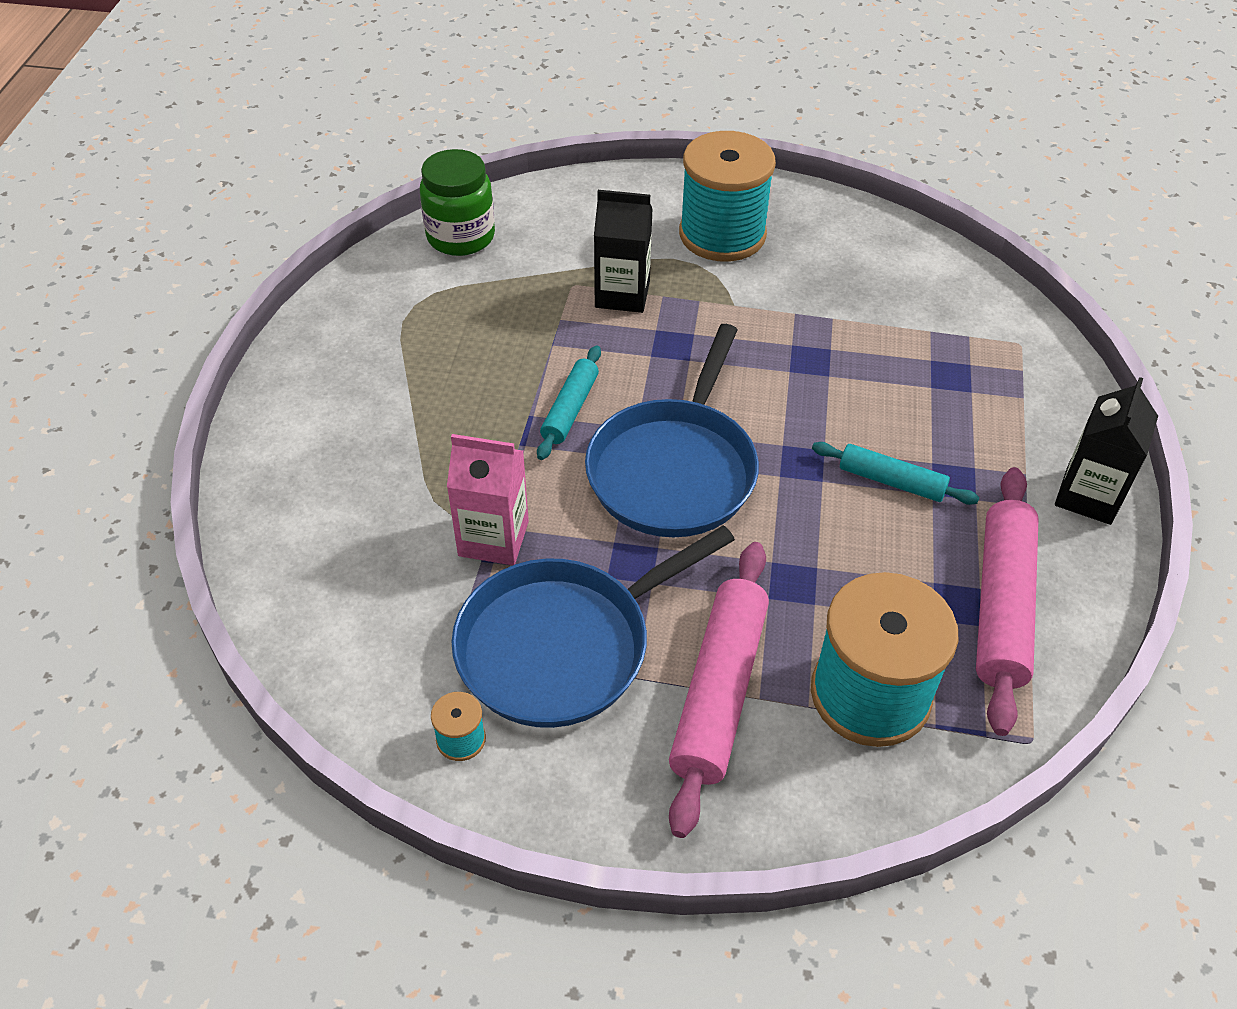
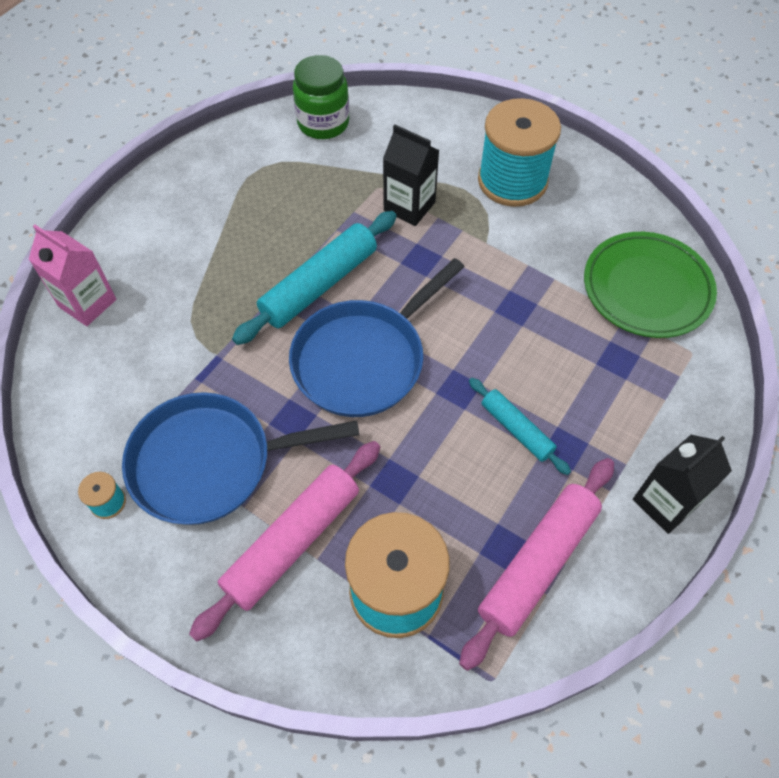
camera: 25 degrees right, 10 degrees up
pink carton [447,434,529,565] -> pink carton moved to [28,225,116,326]
turquoise rolling pin [537,345,601,460] -> turquoise rolling pin [232,211,397,345], size x1.75
none -> green plate [584,232,717,338]

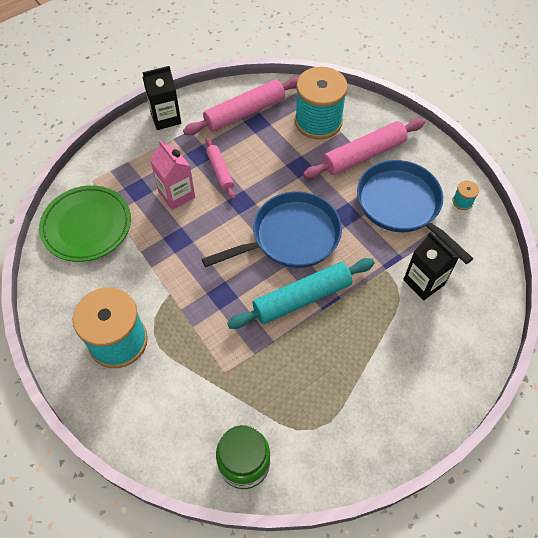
camera: 160 degrees left, 0 degrees up
pink carton [28,225,116,326] -> pink carton moved to [150,140,195,210]
blue pan [122,392,359,525] -> blue pan turned 135 degrees counterclockwise [357,160,473,264]
black carton [383,125,439,226] -> black carton moved to [403,232,459,300]
turquoise rolling pin [469,378,571,475] -> pink rolling pin [205,137,235,200]

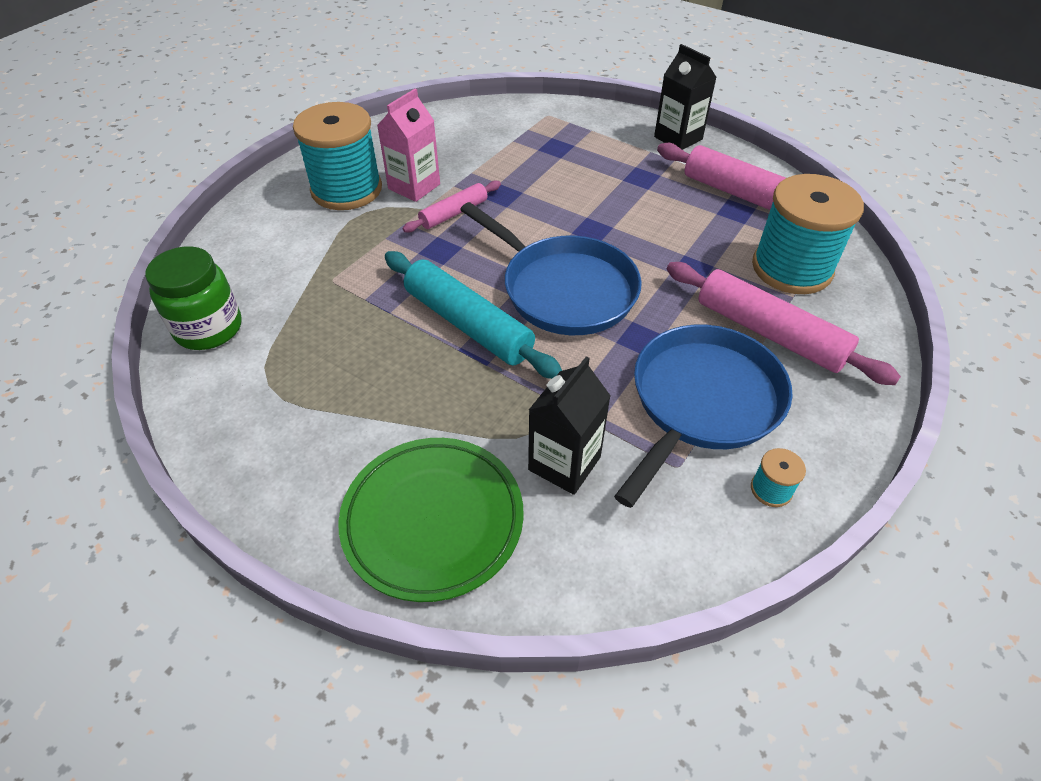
camera: 70 degrees right, 10 degrees down
green plate [39,185,131,262] -> green plate moved to [338,438,524,602]
pink carton [150,140,195,210] -> pink carton moved to [377,88,440,202]
pink rolling pin [205,137,235,200] -> pink rolling pin moved to [403,180,501,233]

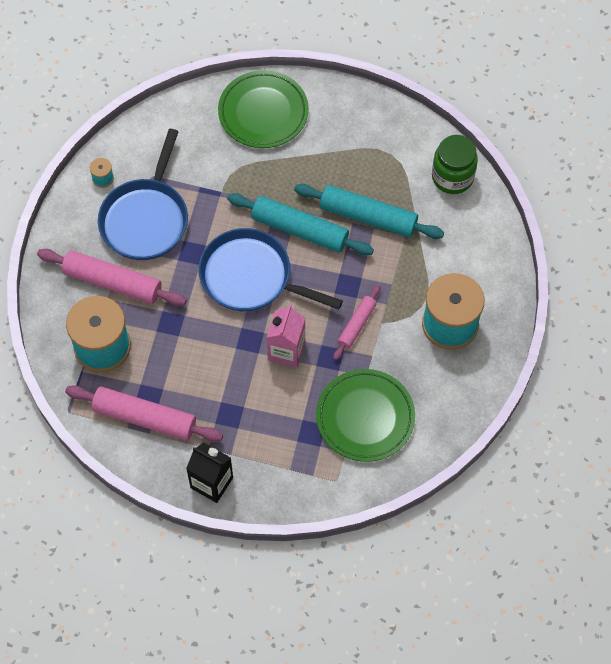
camera: 160 degrees right, 15 degrees up
pink carton [377,88,440,202] -> pink carton moved to [267,305,305,368]
black carton [528,356,611,495] -> none
none -> turquoise rolling pin [294,184,444,239]
none -> green plate [316,369,415,462]

